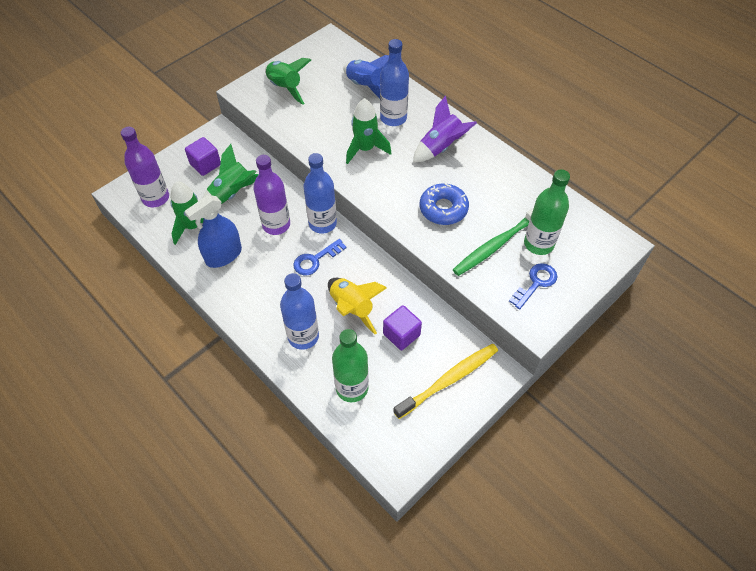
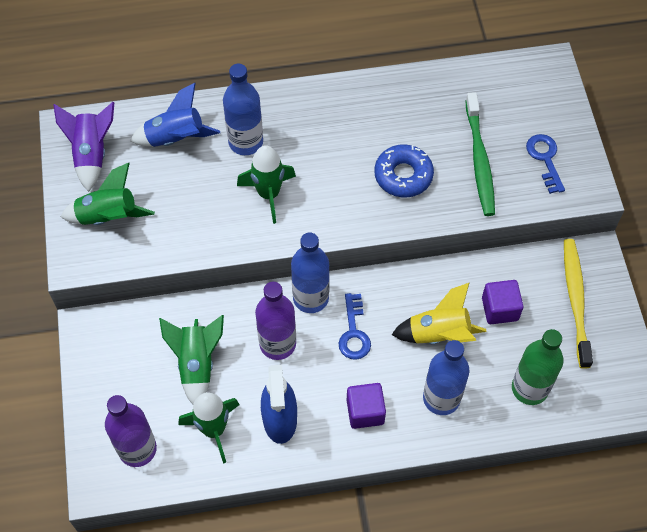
camera: 55 degrees left, 5 degrees up
purple cube [185,137,221,176] -> purple cube moved to [347,383,386,429]
purple rocket [413,96,477,162] -> purple rocket moved to [53,102,115,192]
green bottle [524,170,570,255] -> none

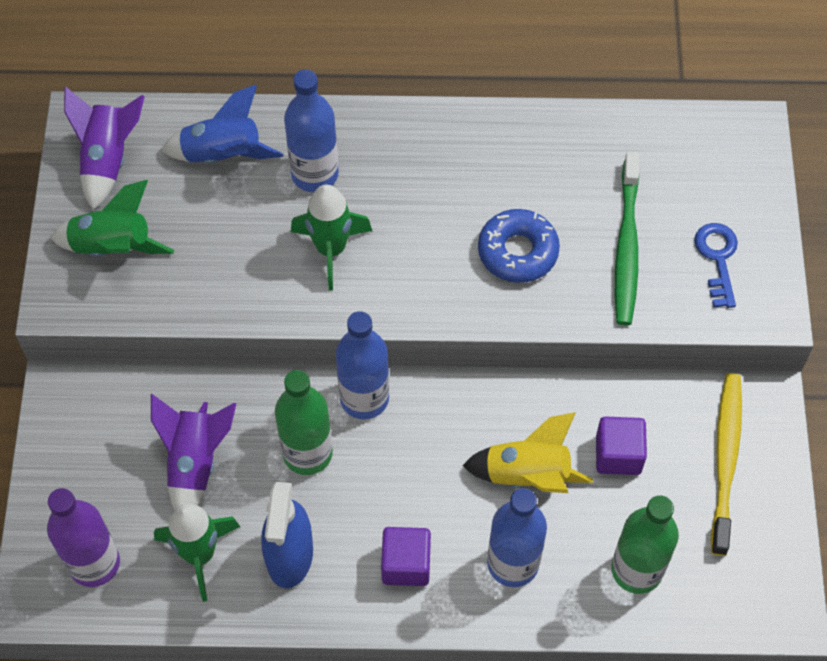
camera: 10 degrees right, 0 degrees up
green rocket [159,315,224,404] -> purple rocket [151,394,236,510]
purple bottle [255,282,296,360] -> green bottle [275,370,333,475]
blue key [338,293,371,360] -> none

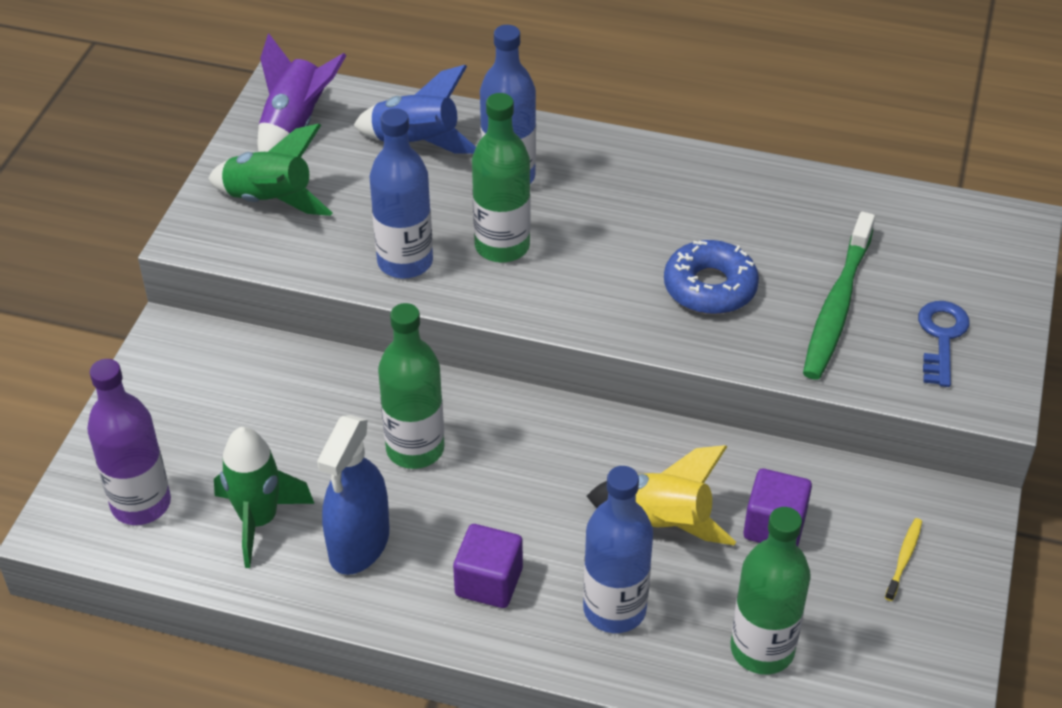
camera: 15 degrees right, 15 degrees down
purple rocket [151,394,236,510] -> none
green rocket [291,184,372,290] -> green bottle [472,93,531,263]
blue bottle [336,311,389,419] -> blue bottle moved to [370,108,433,279]
yellow toothbrush [711,373,742,556] -> yellow toothbrush [885,518,922,601], size x0.44

